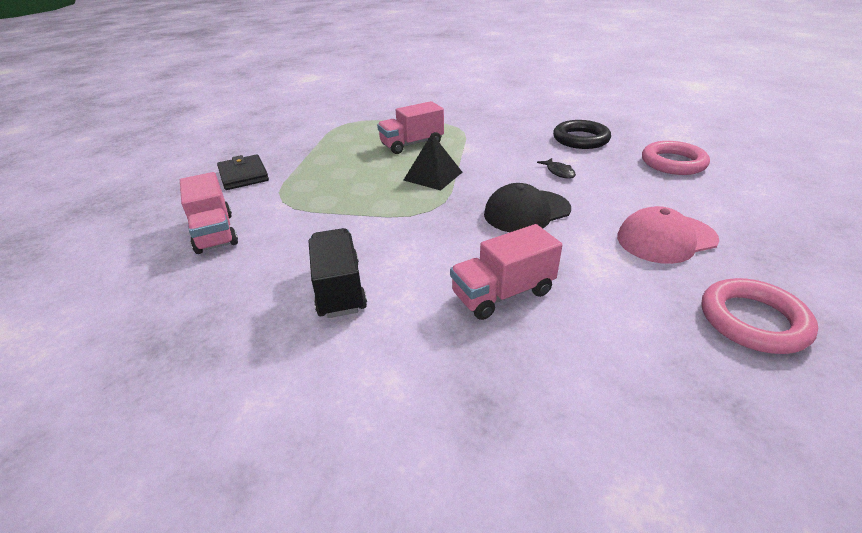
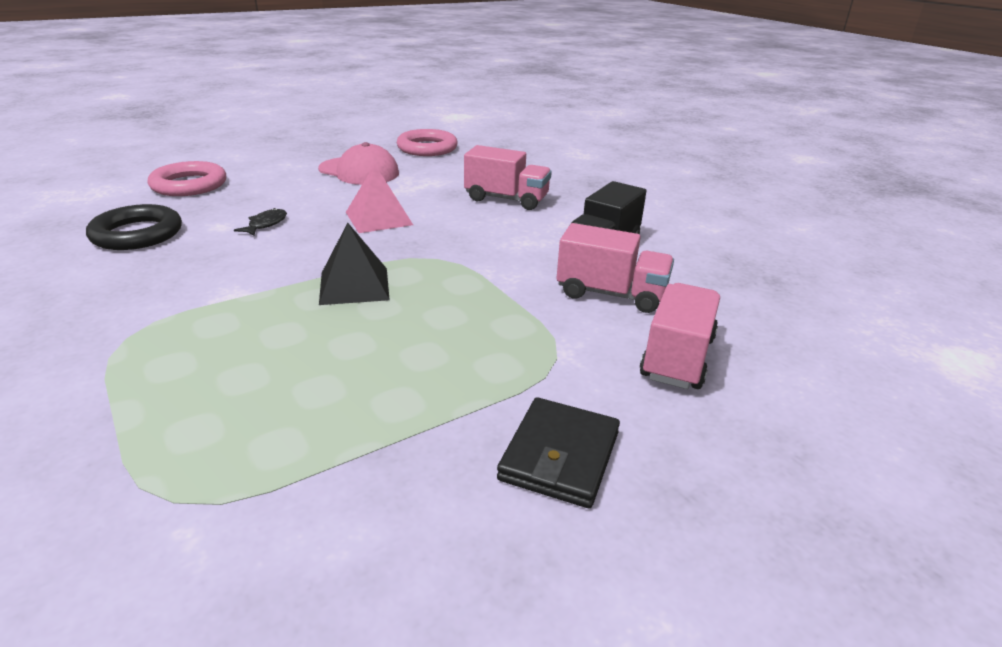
camera: 135 degrees left, 5 degrees down
pink truck [377,101,444,154] -> pink truck moved to [556,223,674,313]
black cap [484,183,571,232] -> pink pyramid [346,164,413,233]

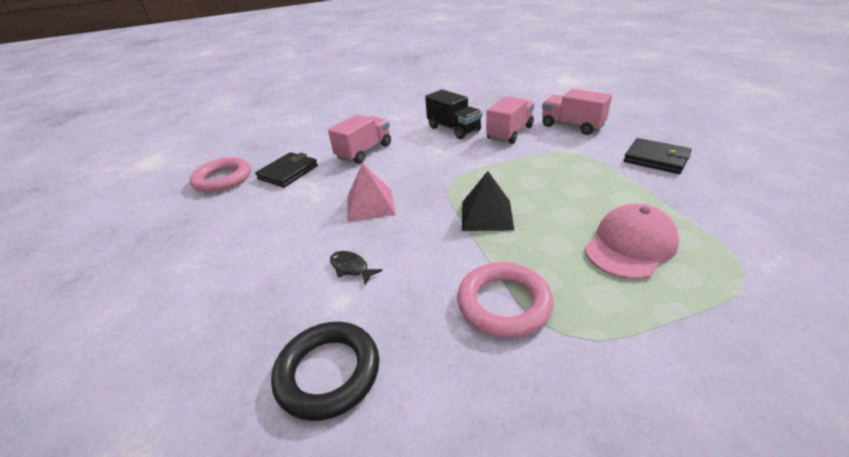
camera: 70 degrees left, 5 degrees up
pink ring [148,161,226,196] -> pink ring moved to [457,262,554,338]
pink cap [318,142,399,185] -> pink cap moved to [584,204,679,279]
none -> black wallet [255,152,318,188]

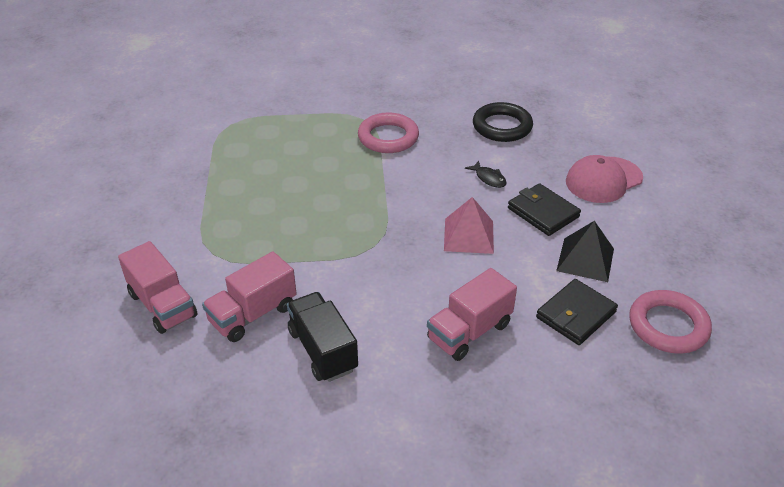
camera: 170 degrees left, 5 degrees up
black pyramid [462,171,514,231] -> black pyramid moved to [556,221,614,282]
pink cap [584,204,679,279] -> pink cap moved to [566,155,643,203]
black wallet [624,138,691,174] -> black wallet moved to [508,183,581,236]

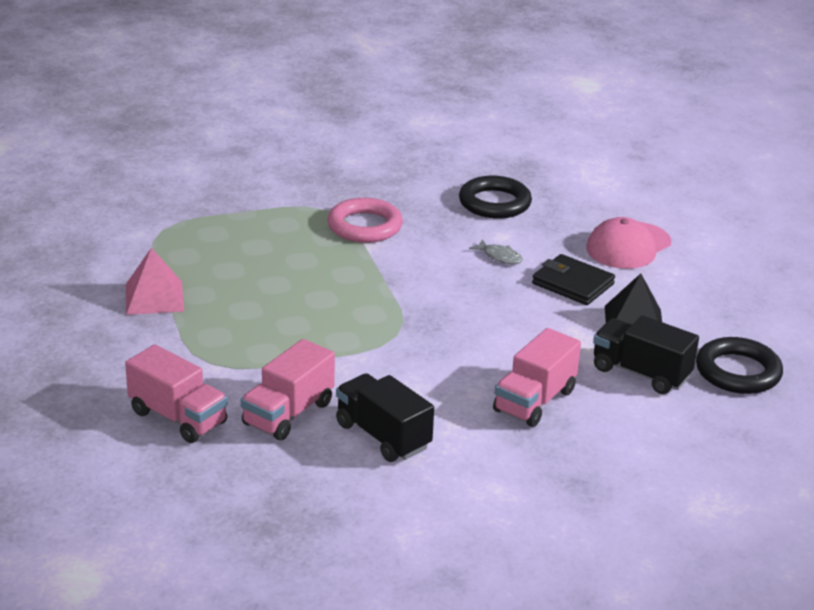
camera: 15 degrees left, 10 degrees down
pink pyramid [444,197,494,254] -> pink pyramid moved to [126,248,184,315]
black fish [465,161,507,188] -> grey fish [469,239,523,264]
black wallet [536,279,618,345] -> black truck [593,315,699,394]
pink ring [629,290,712,354] -> black ring [696,337,783,394]

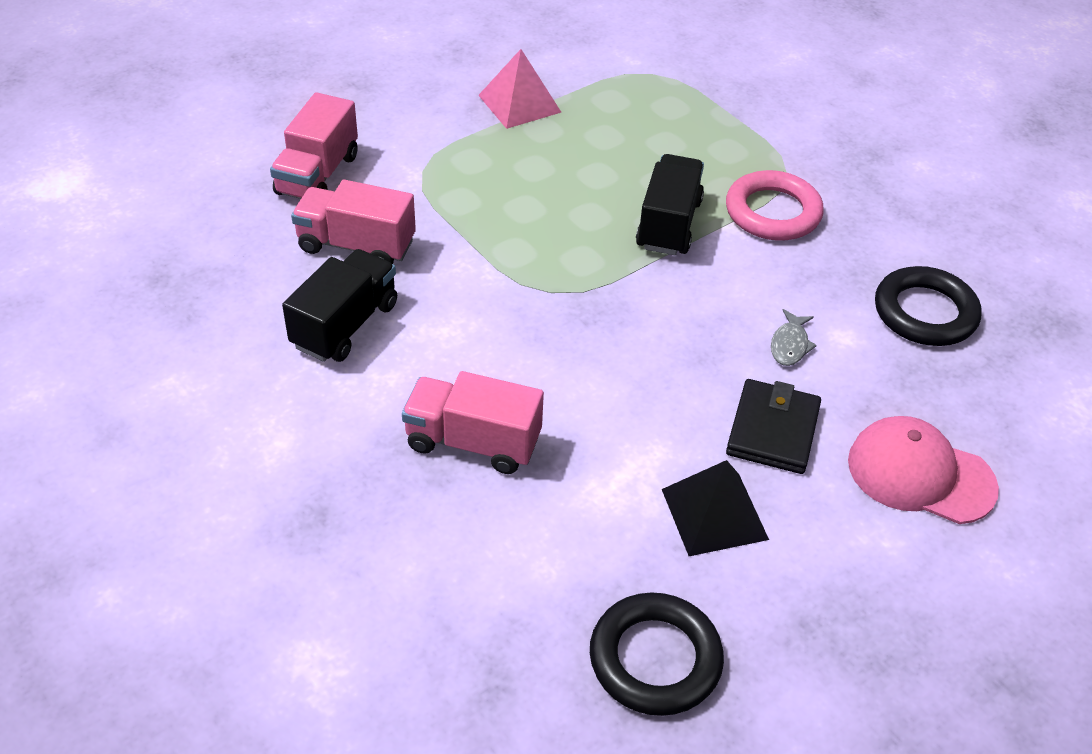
camera: 70 degrees right, 15 degrees up
black truck [593,315,699,394] -> black truck moved to [636,154,704,255]

